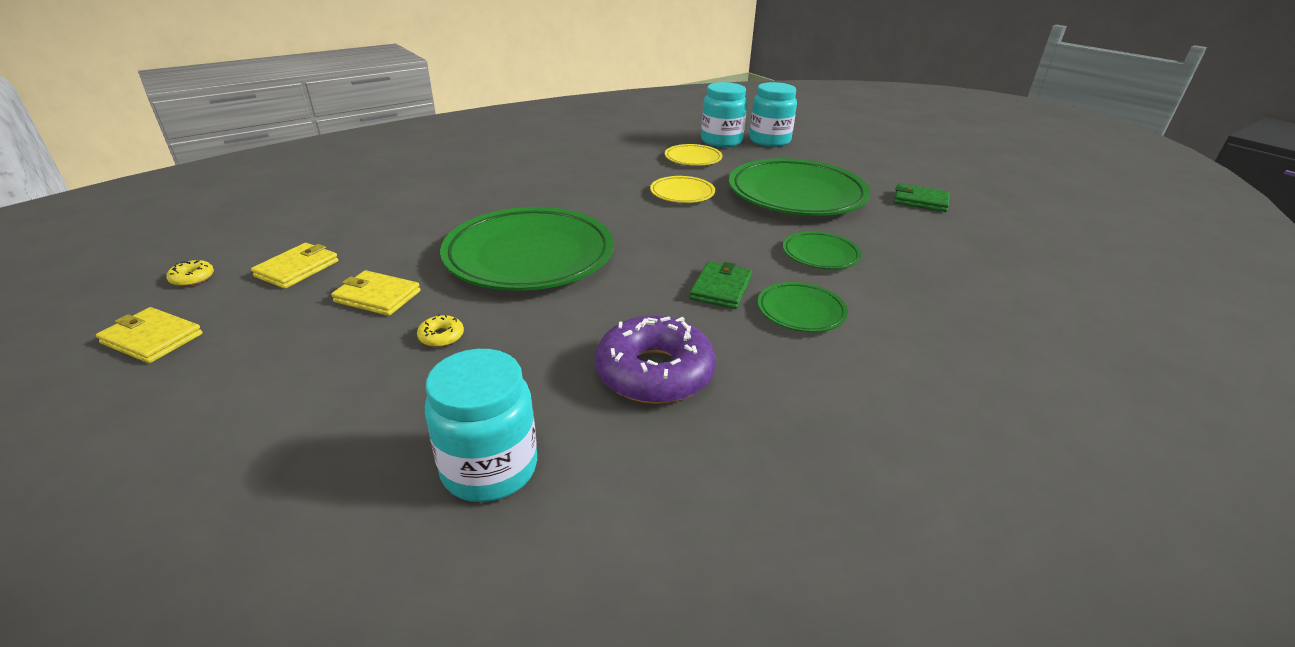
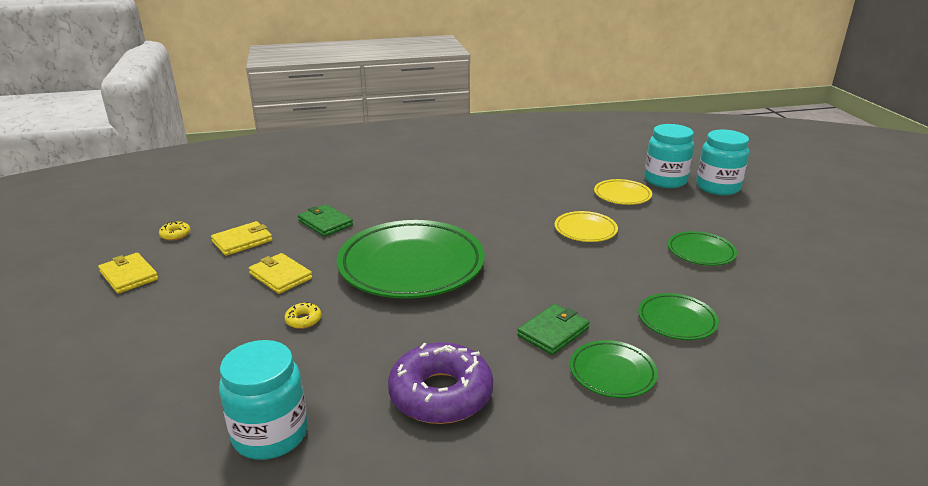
camera: 25 degrees right, 5 degrees down
green plate [729,158,871,216] -> green plate [668,231,737,266], size x0.47
green wallet [894,183,949,212] -> green wallet moved to [298,204,353,237]

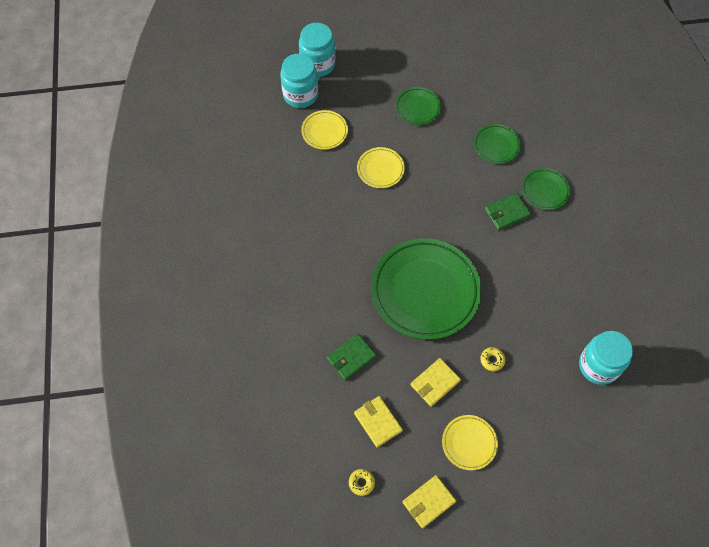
camera: 85 degrees left, 35 degrees up
purple donut [388,342,493,424] -> none
green wallet [517,304,590,355] -> green wallet turned 75 degrees counterclockwise [485,193,531,230]
none -> yellow plate [442,415,498,470]

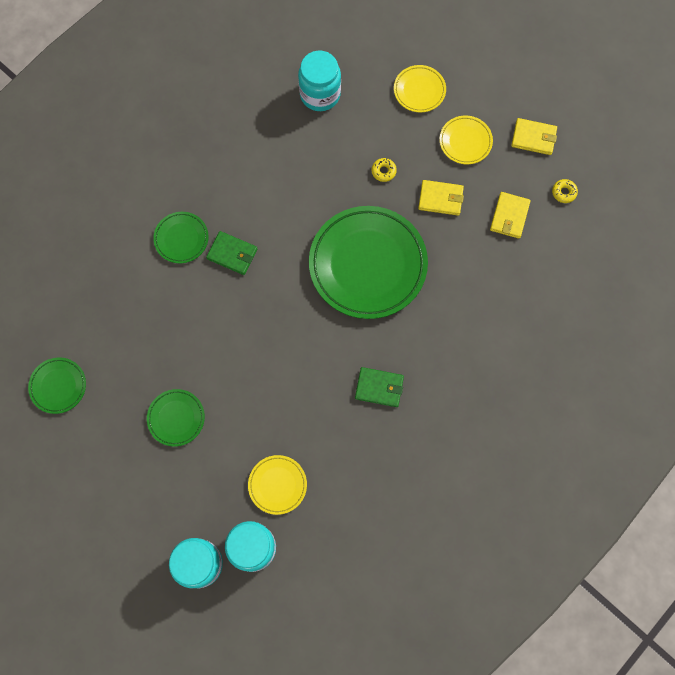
camera: 130 degrees left, 10 degrees up
green wallet [327,333,376,380] -> green wallet moved to [355,367,404,407]
yellow plate [357,147,405,188] -> yellow plate moved to [394,65,446,113]
green plate [474,124,521,164] -> green plate moved to [28,358,86,414]

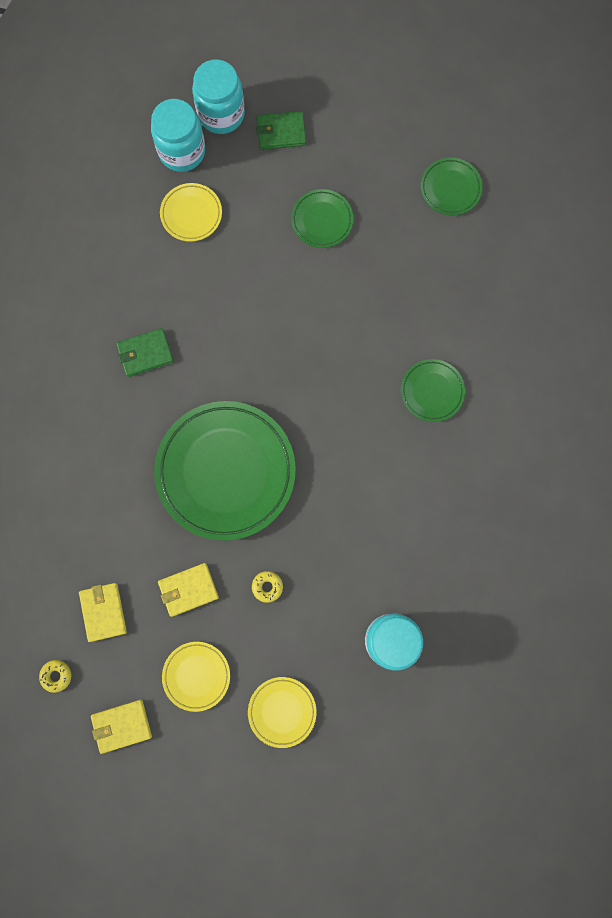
camera: 150 degrees right, 5 degrees up
green wallet [206,231,258,275] -> green wallet moved to [256,111,306,150]

